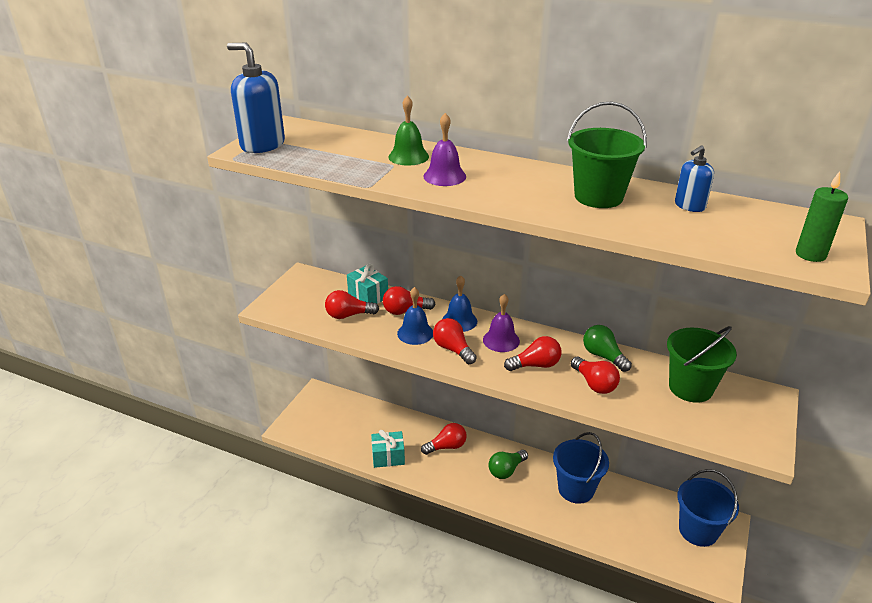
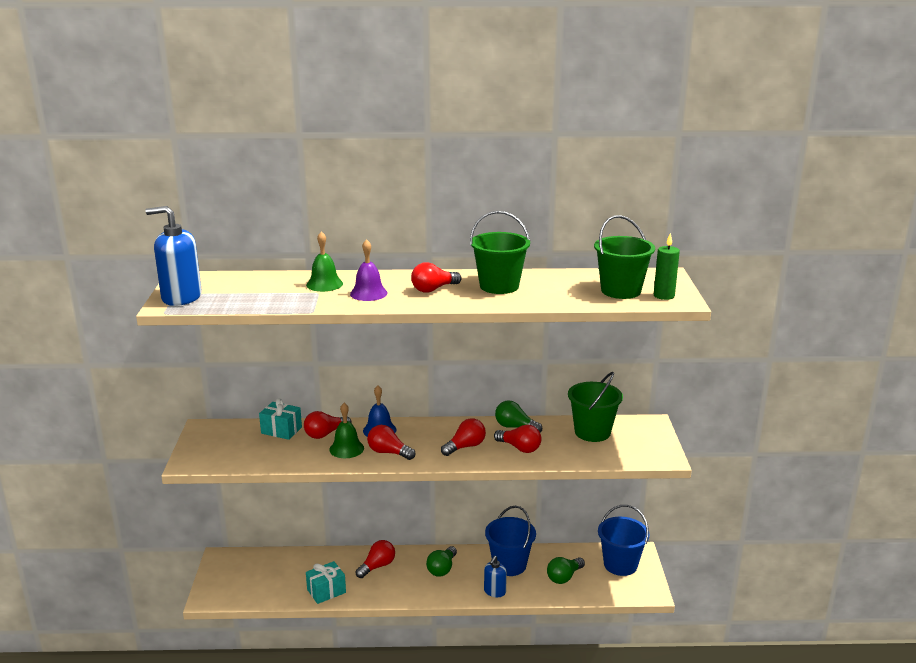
camera: 25 degrees left, 10 degrees down
red light bulb [325,290,379,319] -> red light bulb moved to [411,262,461,293]
blue bell [397,287,433,345] -> green bell [329,403,364,458]
purple bell [483,294,520,352] -> none
blue soap dispenser [675,145,714,212] -> blue soap dispenser moved to [484,556,507,597]
none -> green light bulb [547,557,585,584]
none -> green bucket [594,215,655,299]

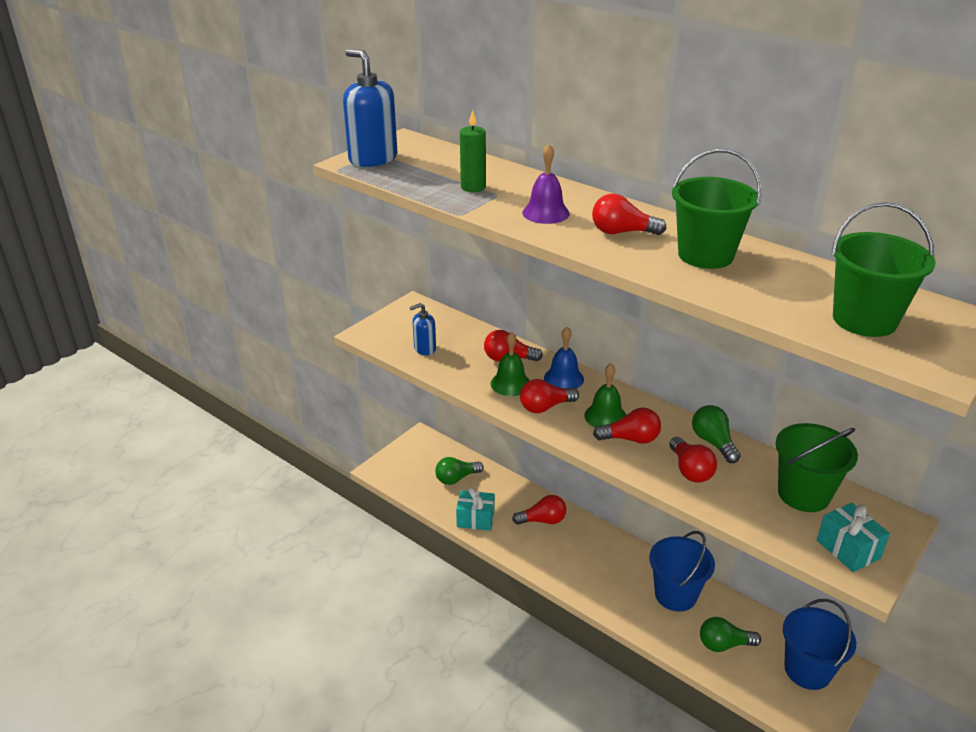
camera: 40 degrees right, 10 degrees up
turquoise gift [259,398,302,440] -> turquoise gift moved to [817,503,890,572]
green bell [306,231,343,292] -> green bell moved to [584,363,626,428]
red light bulb [367,425,415,460] -> red light bulb turned 90 degrees counterclockwise [520,379,579,413]
green light bulb [426,546,457,577] -> green light bulb moved to [435,457,484,485]
blue soap dispenser [484,556,507,597] -> blue soap dispenser moved to [410,303,436,355]
green candle [654,233,680,300] -> green candle moved to [460,110,486,192]

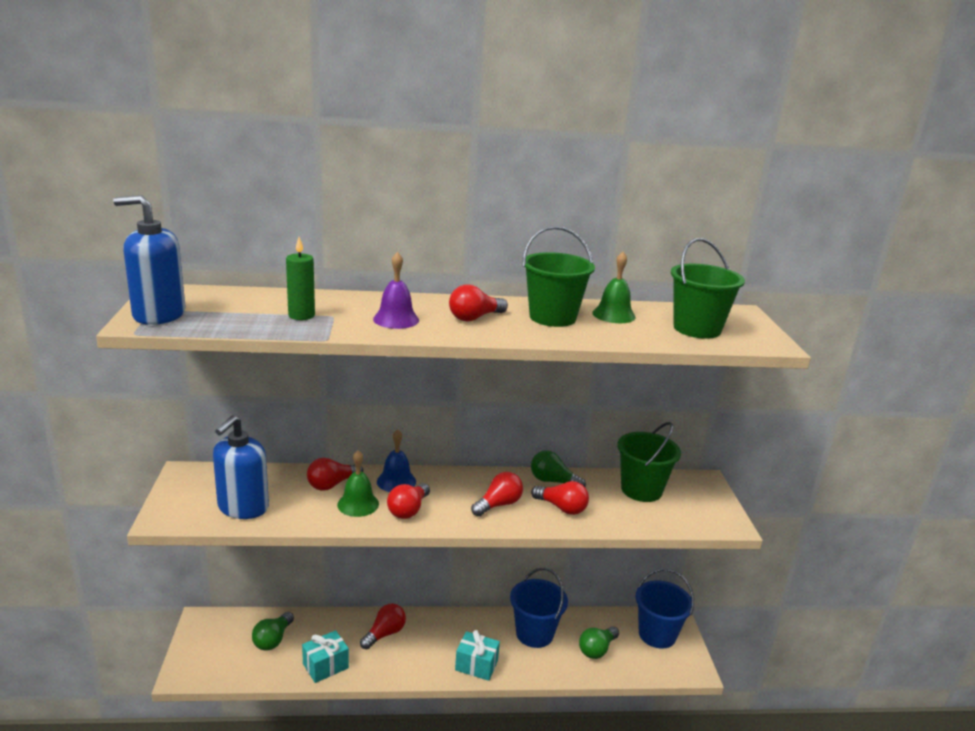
camera: 45 degrees left, 10 degrees down
blue soap dispenser [410,303,436,355] -> blue soap dispenser [213,415,269,519], size x1.80
green bell [584,363,626,428] -> green bell moved to [592,252,636,323]
turquoise gift [817,503,890,572] -> turquoise gift moved to [455,630,500,681]

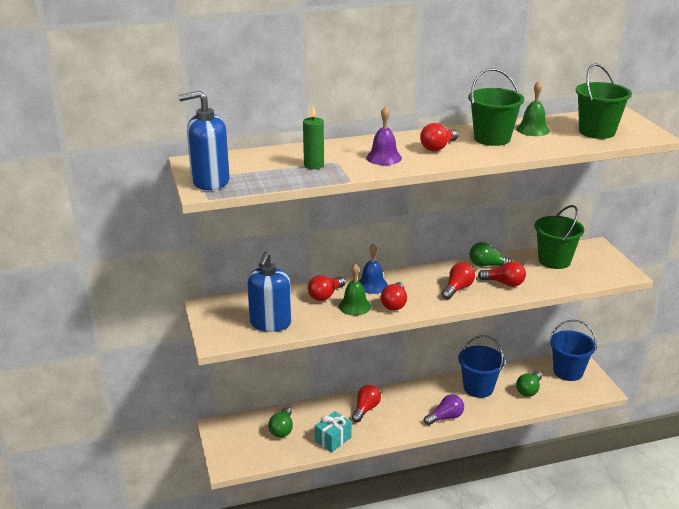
camera: 10 degrees left, 5 degrees up
turquoise gift [455,630,500,681] -> purple light bulb [424,394,464,425]

